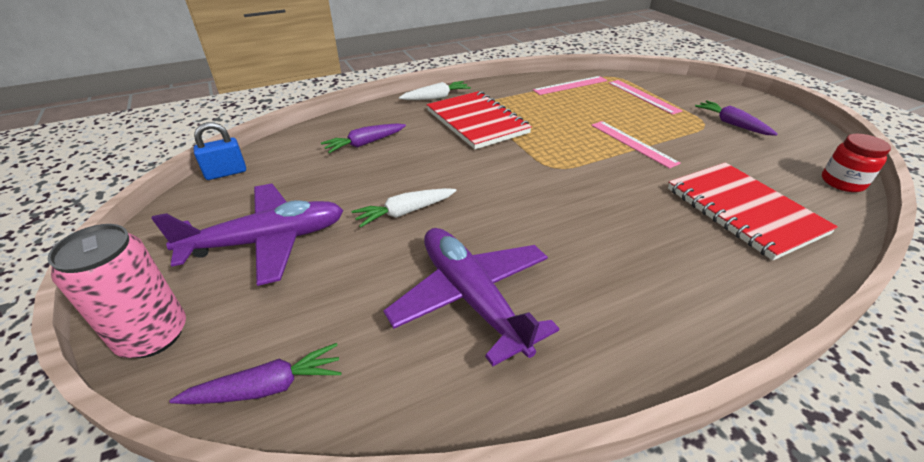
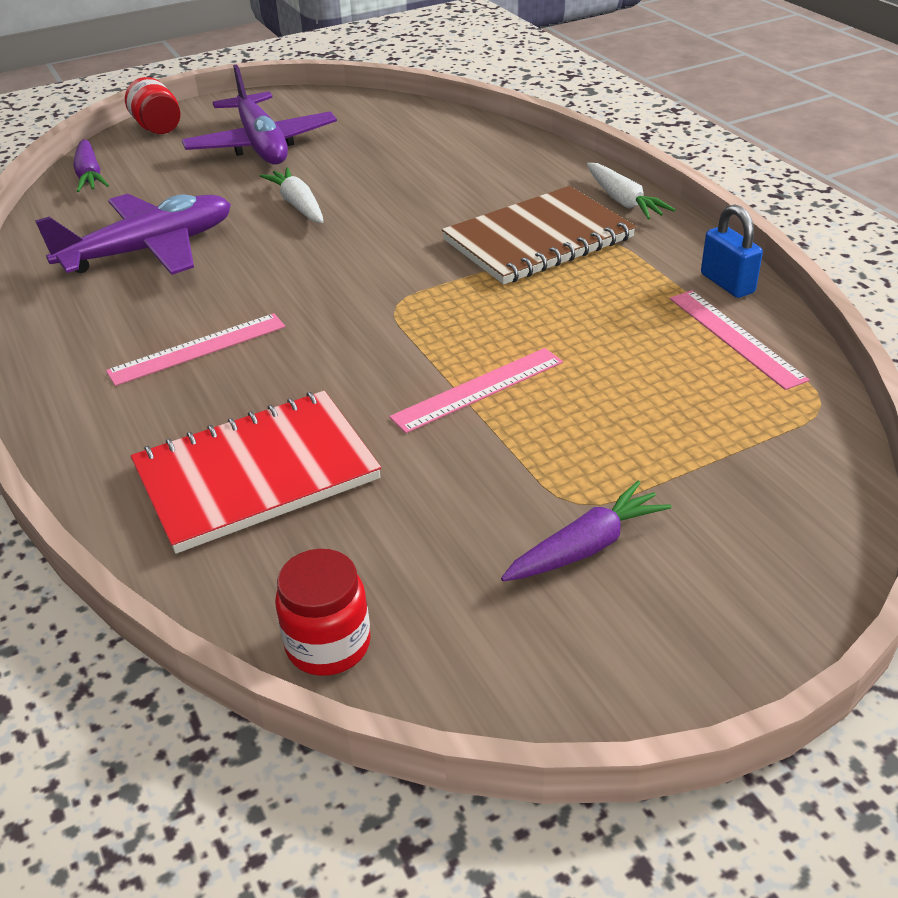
camera: 90 degrees right, 0 degrees up
pink can [48,224,186,358] -> red jar [125,77,180,134]
blue padlock [193,122,246,180] -> blue padlock moved to [701,204,763,298]
purple carrot [321,123,406,153] -> none
red notebook [427,91,532,149] -> brown notebook [442,186,636,284]
pink ruler [609,80,682,115] -> pink ruler moved to [106,313,286,386]

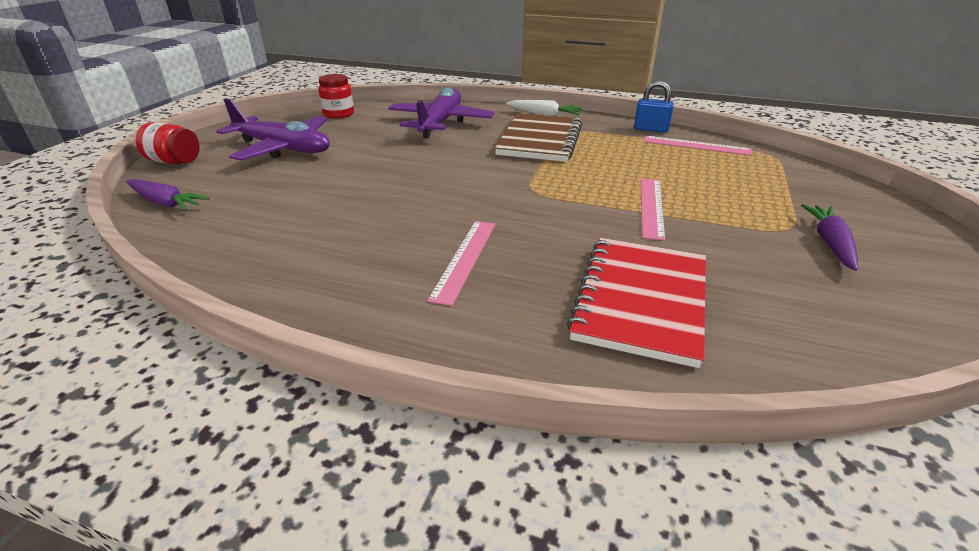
camera: 45 degrees left, 5 degrees down
purple plane [35,194,231,275] -> purple plane moved to [388,88,494,138]
white carrot [260,167,324,223] -> none
red jar [275,549,371,676] -> red jar moved to [318,74,354,119]

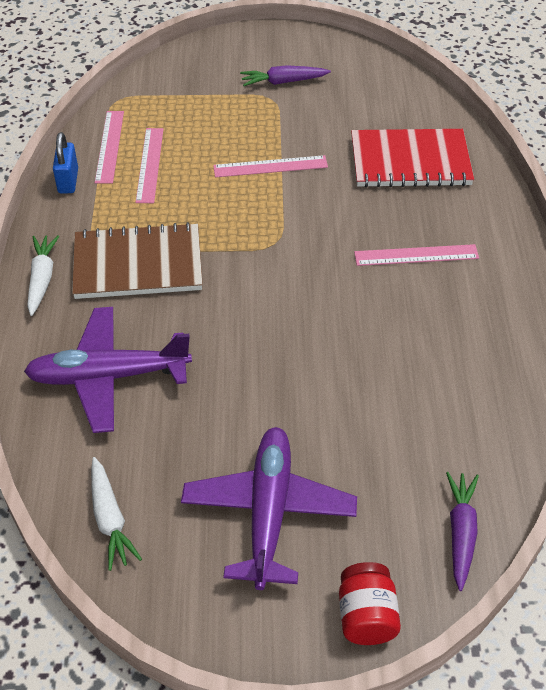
camera: 110 degrees left, 15 degrees up
red jar [318,74,354,119] -> white carrot [91,457,142,571]
none -> pink ruler [135,128,163,203]

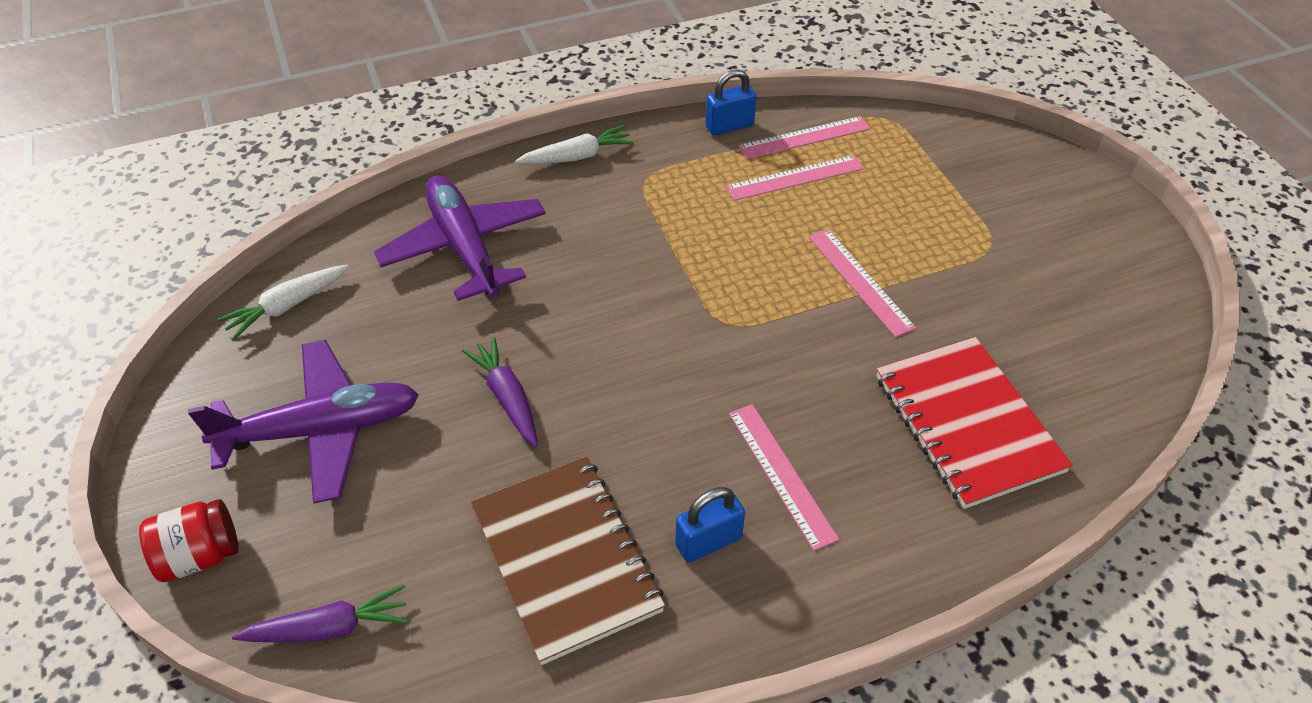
camera: 70 degrees right, 0 degrees up
brown notebook [72,222,203,299] -> brown notebook moved to [471,456,665,665]
purple carrot [240,65,331,86] -> purple carrot moved to [462,337,538,447]
none -> blue padlock [675,487,745,563]

